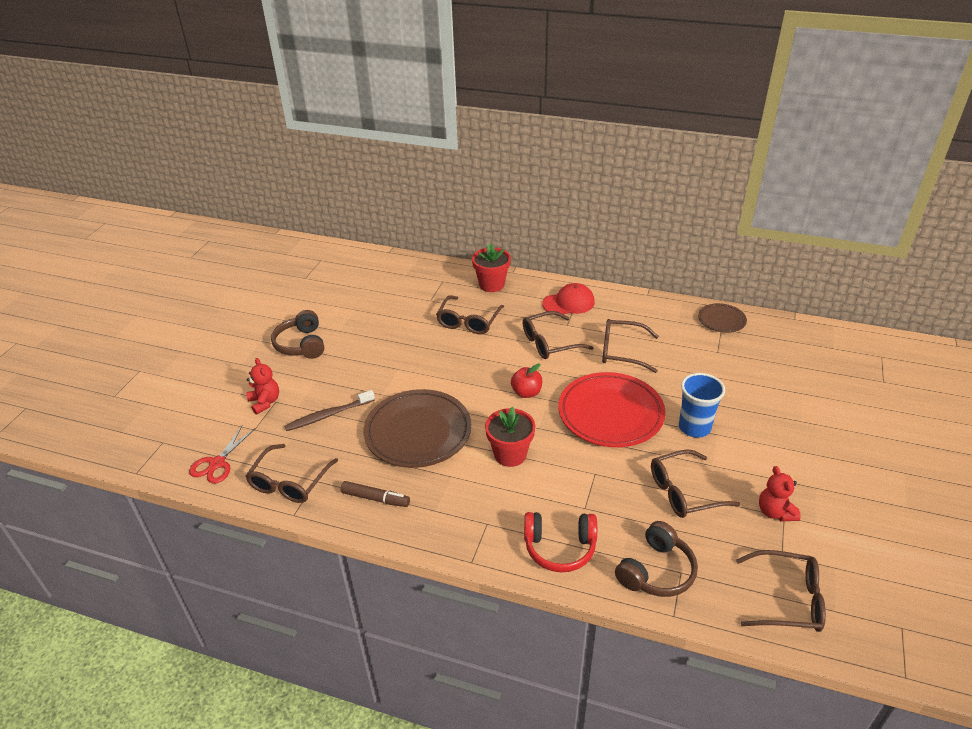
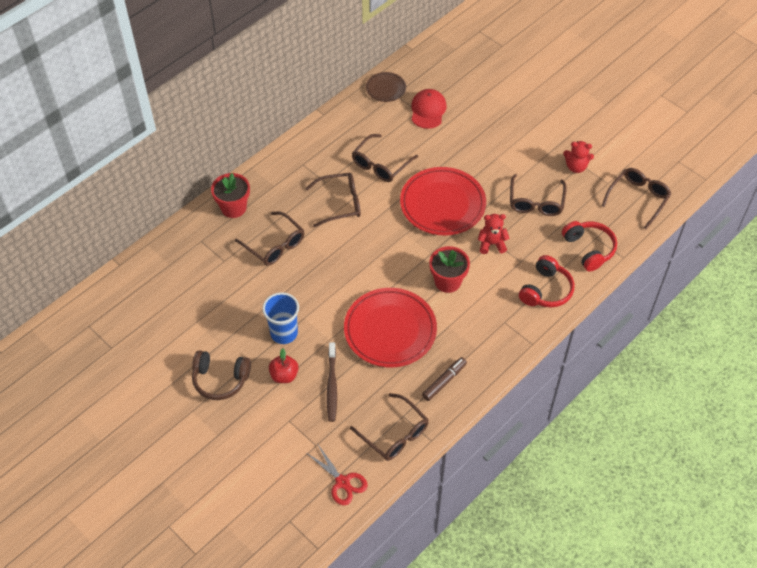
camera: 65 degrees left, 15 degrees up
red teddy bear [247,358,279,415] -> red teddy bear moved to [478,214,510,254]
brown plate [364,389,471,468] -> red plate [344,288,437,367]
red apple [511,363,542,398] -> red apple moved to [269,349,299,383]
brown glasses [523,311,594,359] -> brown glasses turned 105 degrees counterclockwise [305,173,361,227]
red cap [542,283,595,315] -> red cap moved to [411,89,446,129]
brown headphones [615,521,698,597] -> red headphones [562,221,617,272]
blue cup [679,373,725,438] -> blue cup moved to [262,292,299,344]

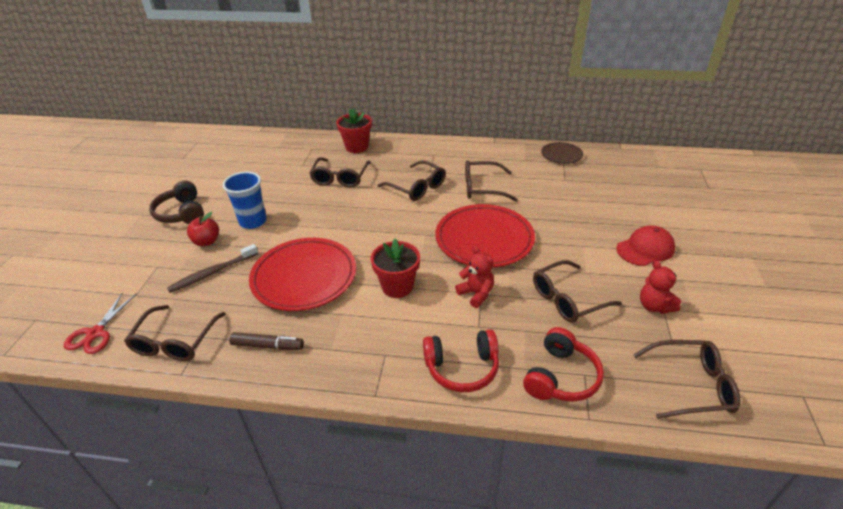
camera: 55 degrees right, 15 degrees down
red cap [411,89,446,129] -> red cap moved to [616,225,675,266]

